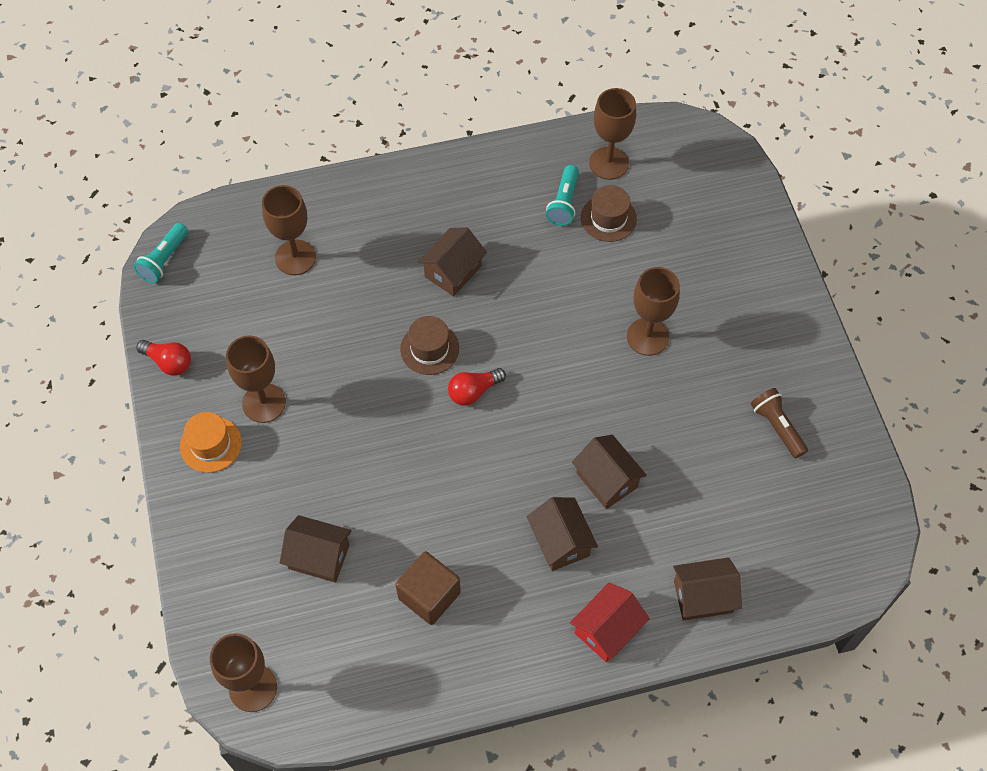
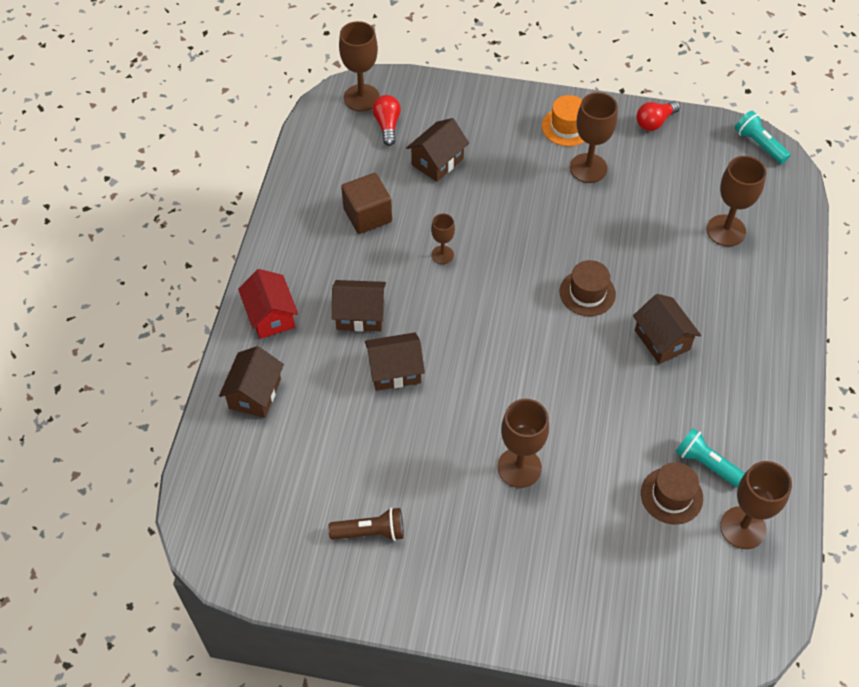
camera: 115 degrees right, 5 degrees down
red light bulb [448,368,506,406] -> red light bulb moved to [372,95,401,146]
none -> brown goblet [431,213,455,264]

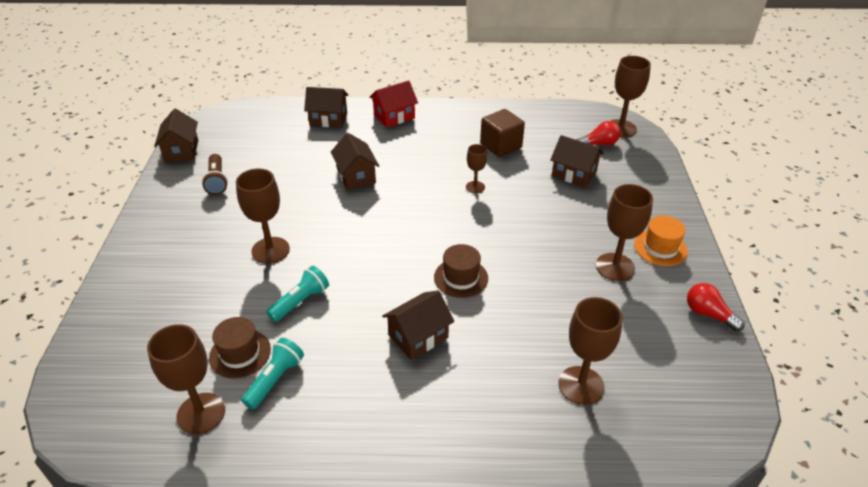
camera: 80 degrees right, 15 degrees down
brown house [332,280,386,332] -> brown house moved to [154,108,198,162]
turquoise flashlight [735,111,791,164] -> turquoise flashlight moved to [266,266,329,322]

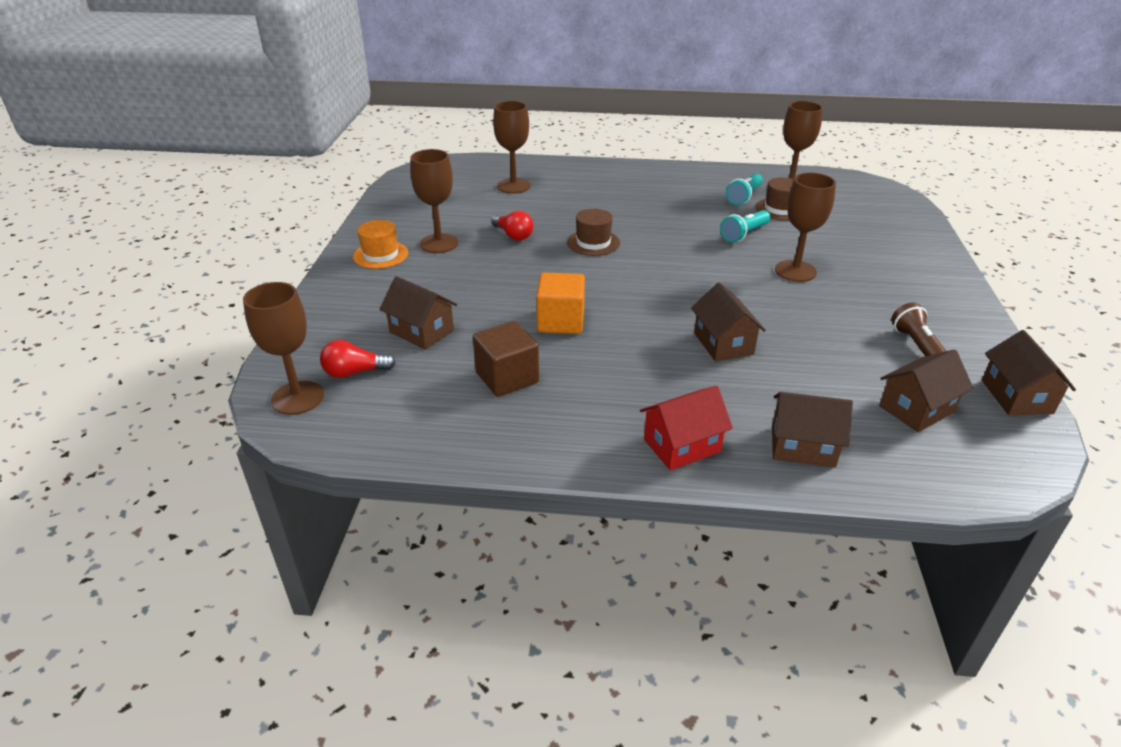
camera: 175 degrees left, 5 degrees down
brown house [382,290,454,360] -> brown house moved to [879,349,973,432]
brown goblet [466,144,487,194] -> orange cube [536,273,585,334]
red light bulb [687,283,745,331] -> red light bulb moved to [491,211,533,241]

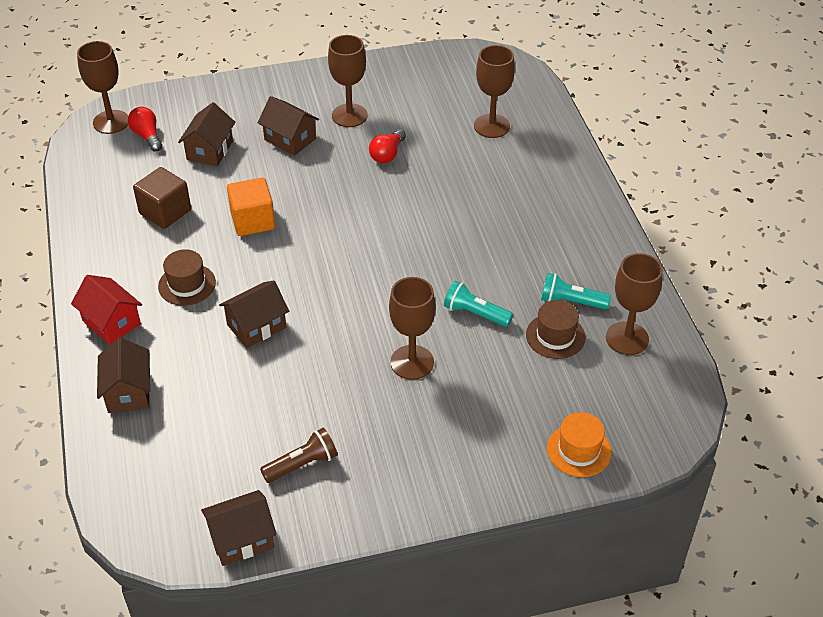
camera: 70 degrees right, 10 degrees up
orange hat [353,220,408,269] -> orange hat moved to [547,412,612,477]
brown hat [567,209,620,256] -> brown hat moved to [158,249,216,306]
brown house [879,349,973,432] -> brown house moved to [258,96,319,156]

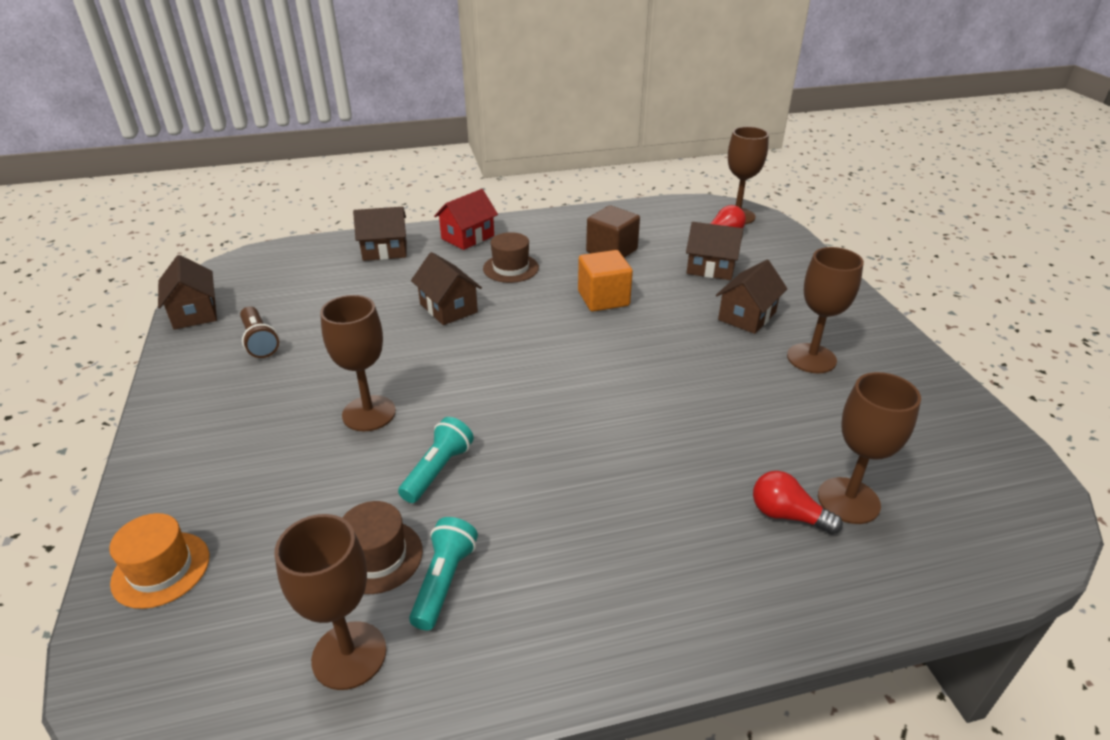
camera: 90 degrees right, 10 degrees down
red light bulb [369,129,406,163] -> red light bulb moved to [753,471,843,535]

